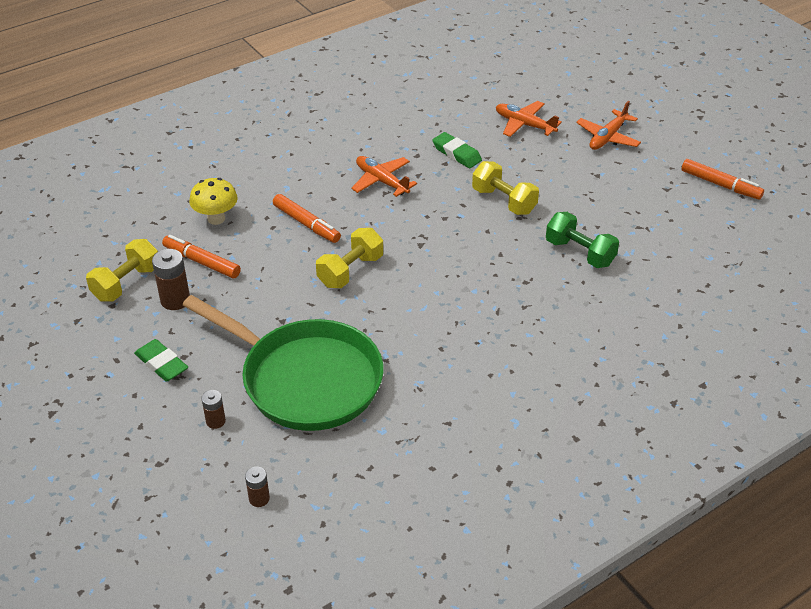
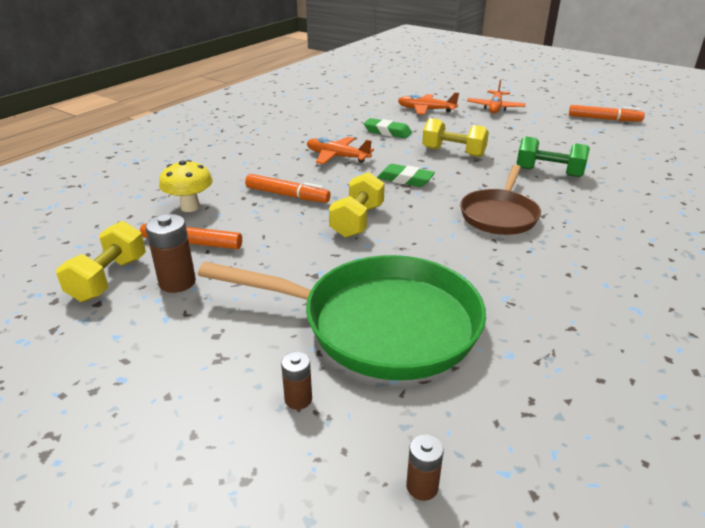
camera: 20 degrees left, 10 degrees down
green eraser [134,339,188,382] -> green eraser moved to [377,164,435,187]
none -> brown pan [460,165,541,235]

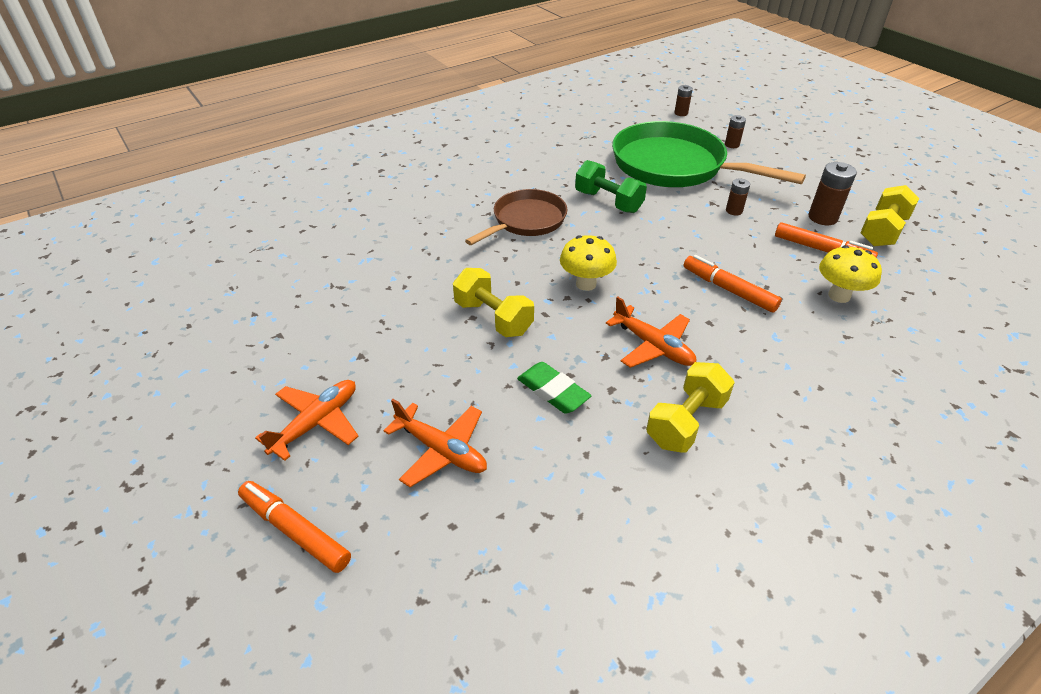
camera: 160 degrees left, 10 degrees up
yellow dumbbell [329,172,385,238] -> yellow dumbbell moved to [646,362,735,453]
green eraser [377,164,435,187] -> yellow mushroom [560,235,617,291]
green dumbbell [517,136,590,177] -> green dumbbell moved to [575,160,647,213]
orange marker [569,105,645,122] -> orange marker moved to [238,481,351,573]
none -> brown battery [726,179,750,215]

